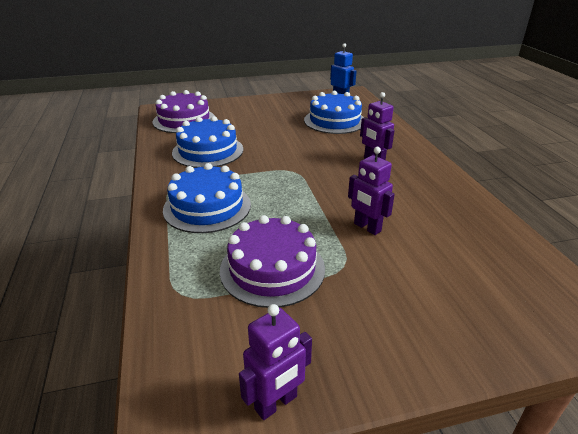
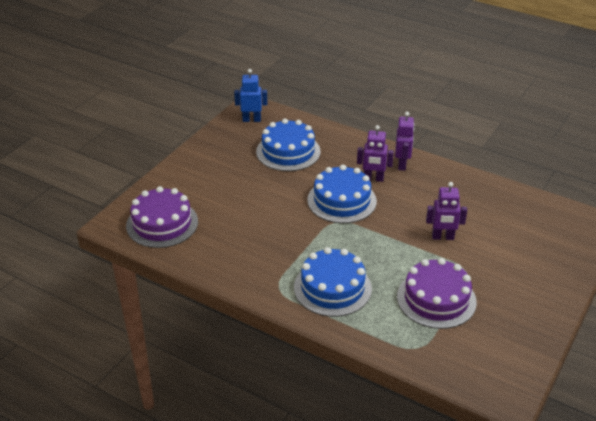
camera: 45 degrees left, 5 degrees up
blue cake [172,116,243,168] -> blue cake moved to [307,165,377,223]
purple robot [239,304,312,420] -> purple robot moved to [395,112,415,171]

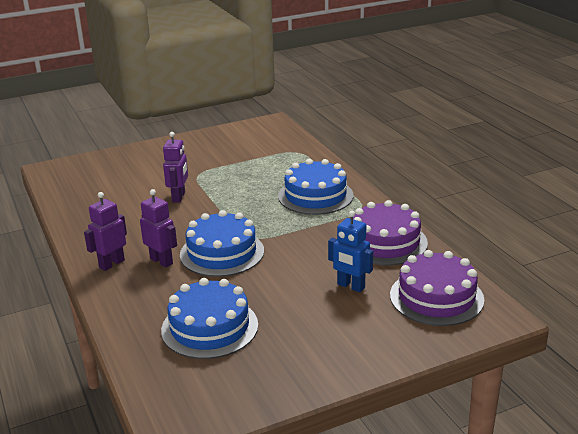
camera: 145 degrees left, 10 degrees down
blue robot [234,69,267,122] -> blue robot moved to [328,211,373,292]
purple cake [397,258,477,329] -> purple cake moved to [353,200,428,265]
purple robot [426,182,467,240] -> purple robot turned 60 degrees clockwise [163,132,188,203]

